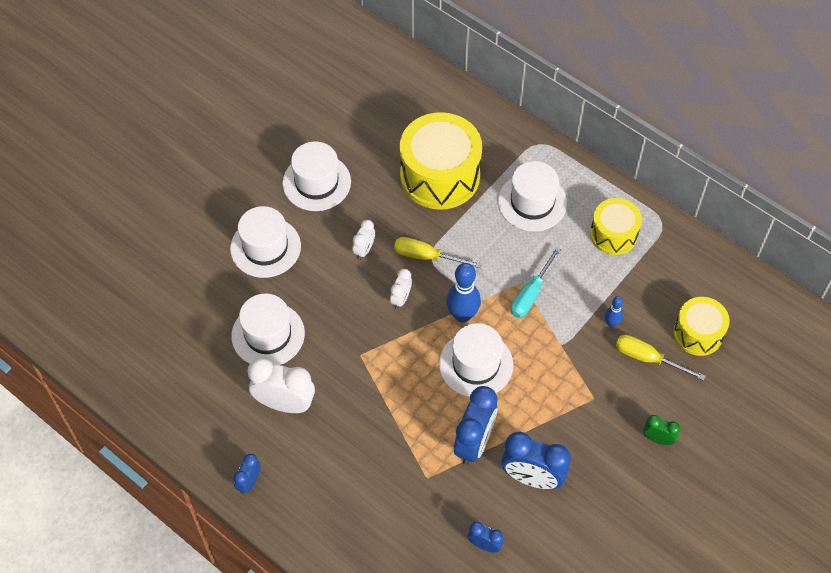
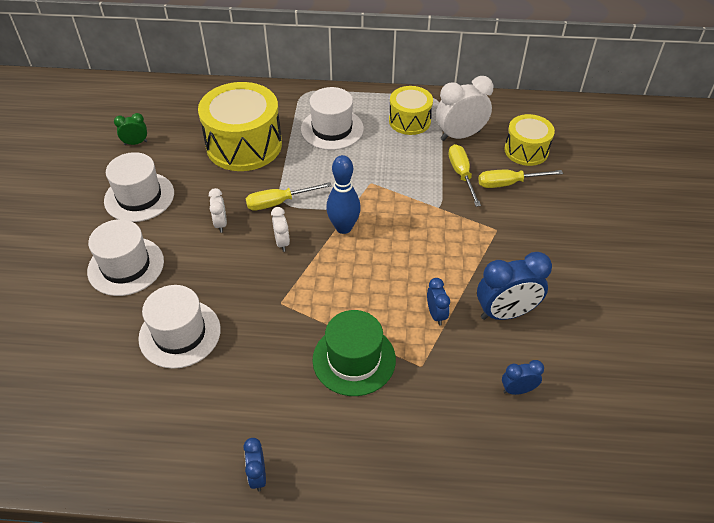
camera: 35 degrees left, 10 degrees down
white clock [248,358,315,413] -> white clock moved to [436,76,493,141]
white hat [439,323,513,397] -> none
blue clock [454,386,497,465] -> blue clock [427,278,450,325], size x0.53
turquoise screwdriver [511,246,561,318] -> none
blue bowling pin [605,296,623,327] -> yellow screwdriver [448,144,481,207]
green clock [643,415,681,445] -> green clock moved to [114,113,148,145]
none -> green hat [312,310,396,396]

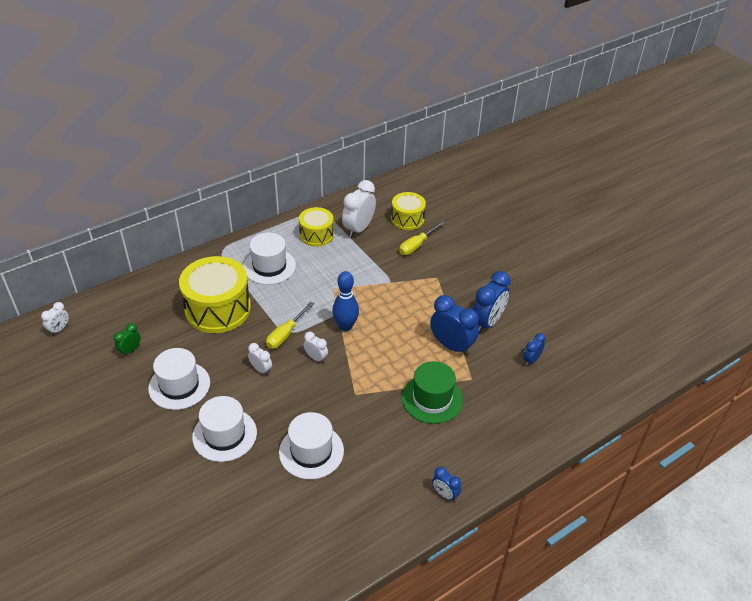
camera: 40 degrees left, 5 degrees down
blue clock [427,278,450,325] -> blue clock [430,295,479,355], size x1.90
yellow screwdriver [448,144,481,207] -> none
none -> white clock [41,302,69,335]

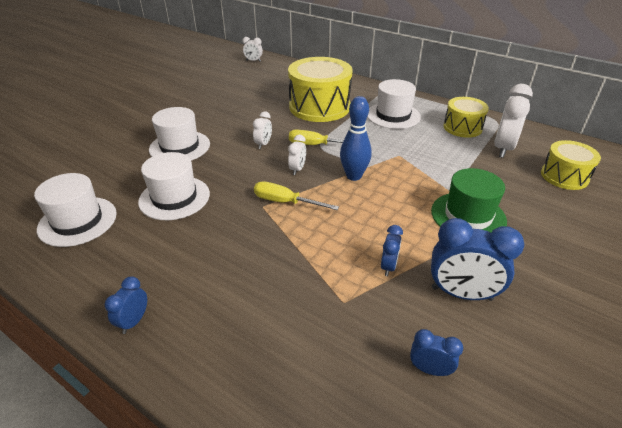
camera: 70 degrees right, 5 degrees down
green clock [114,323,141,357] -> none
white hat [148,348,210,410] -> white hat moved to [34,173,117,247]
white clock [342,180,376,238] -> white clock turned 75 degrees counterclockwise [494,84,533,158]
yellow screwdriver [399,221,445,255] -> yellow screwdriver moved to [254,181,339,210]
green hat [402,361,463,424] -> green hat moved to [431,168,507,233]
blue clock [430,295,479,355] -> blue clock [381,225,403,276], size x0.53

